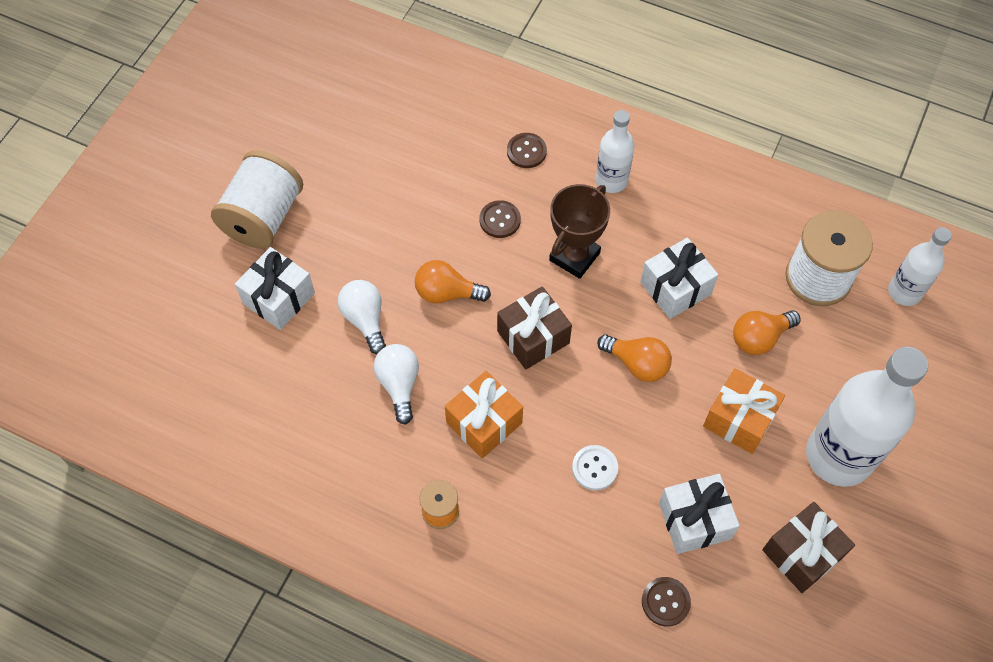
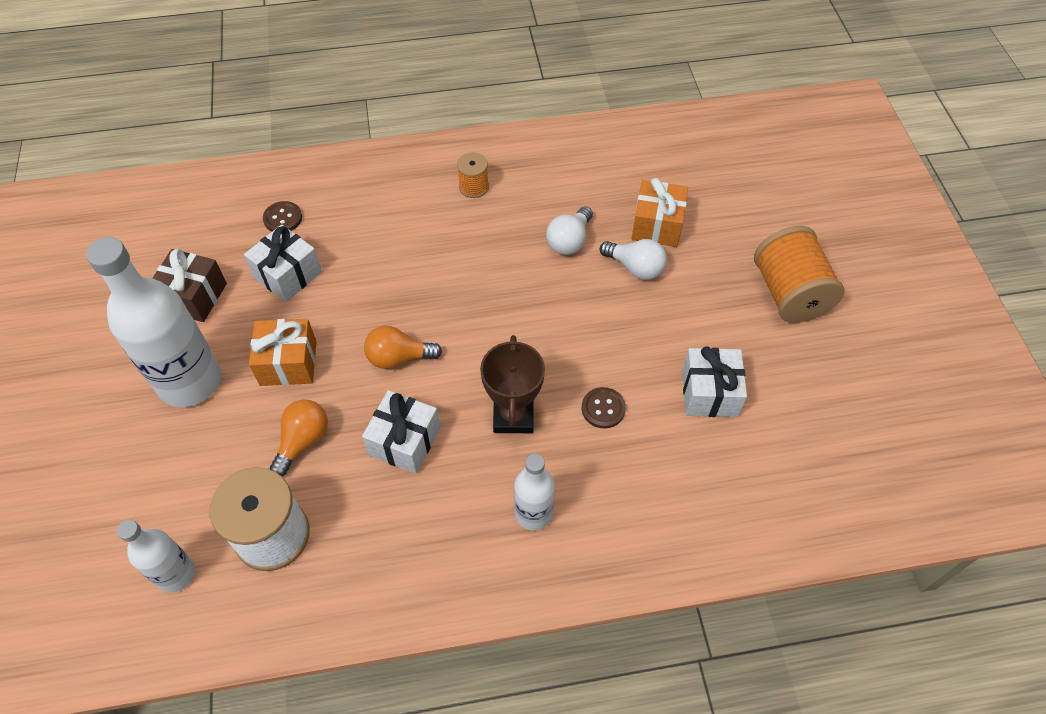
camera: 145 degrees right, 5 degrees down
white spool [211,150,303,249] -> orange spool [754,226,845,323]
white gift [235,247,315,330] -> white gift moved to [682,346,747,417]
white light bulb [374,344,419,425] -> white light bulb turned 75 degrees clockwise [546,206,593,255]
orange light bulb [415,260,491,303] -> none
orange gift [445,371,523,458] -> orange gift moved to [631,178,688,247]
brown gift [497,286,572,370] -> none
brown button [507,133,547,168] -> none
white button [572,445,618,490] -> none

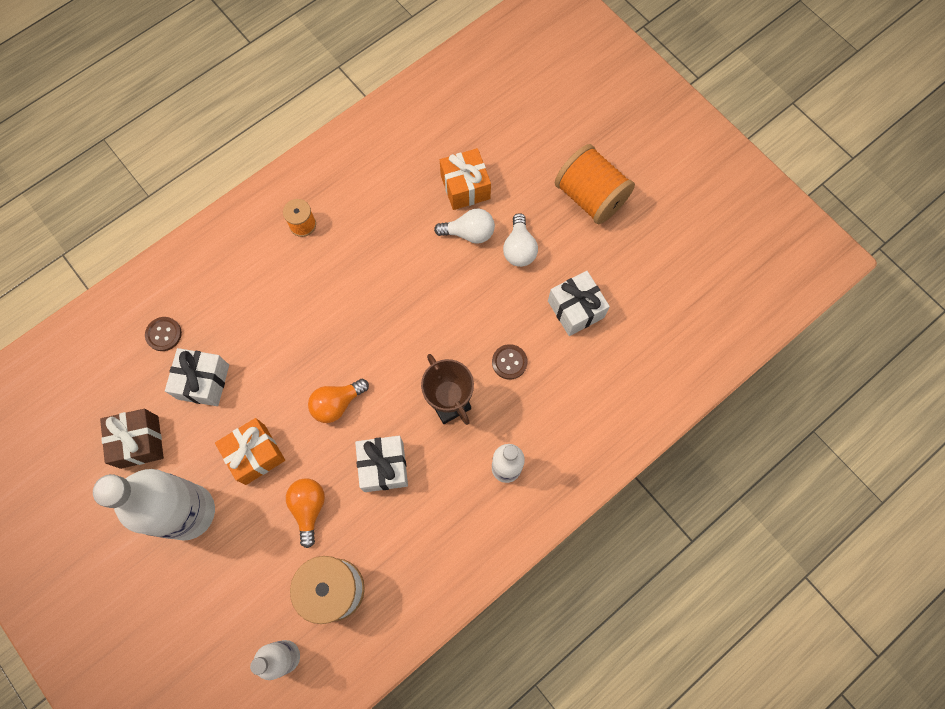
camera: 30 degrees left, 15 degrees up
white light bulb [546,206,593,255] -> white light bulb moved to [503,213,538,267]

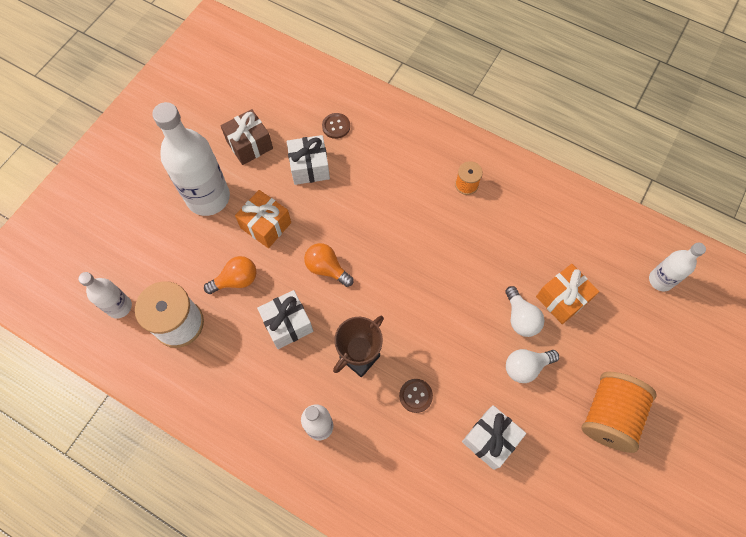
camera: 70 degrees right, 5 degrees down
none -> white bottle [649,243,706,292]

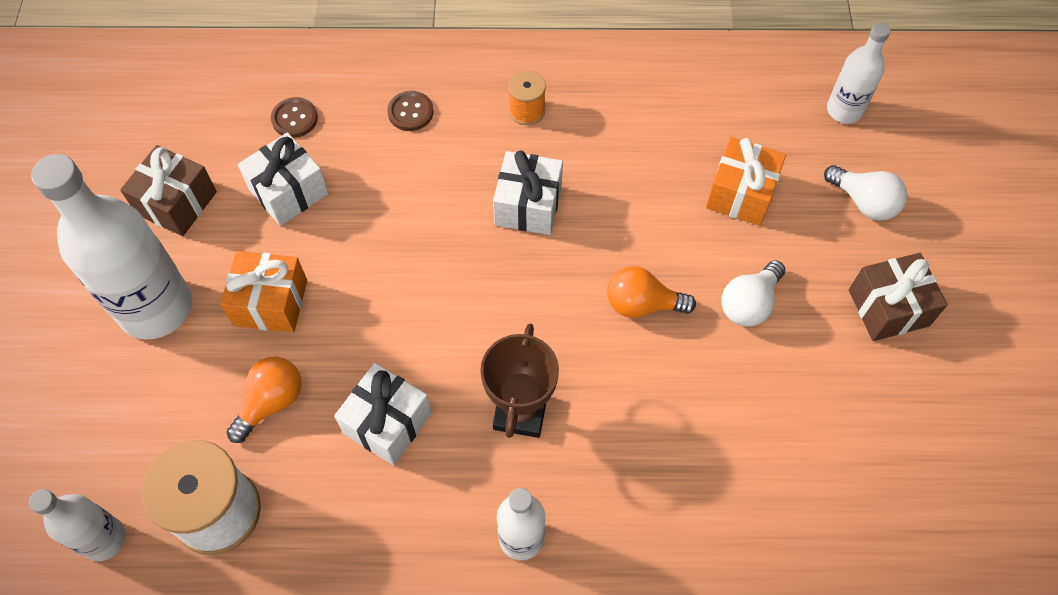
camera: 30 degrees left, 5 degrees down
orange light bulb [304,243,354,287] -> orange light bulb moved to [607,266,696,318]
brown button [399,379,433,413] -> brown button moved to [387,91,433,131]
white gift [462,405,526,470] -> white gift moved to [493,151,563,235]
white light bulb [505,286,544,337] -> white light bulb moved to [824,165,908,221]
orange spool [582,372,657,453] -> brown gift [849,253,948,341]

